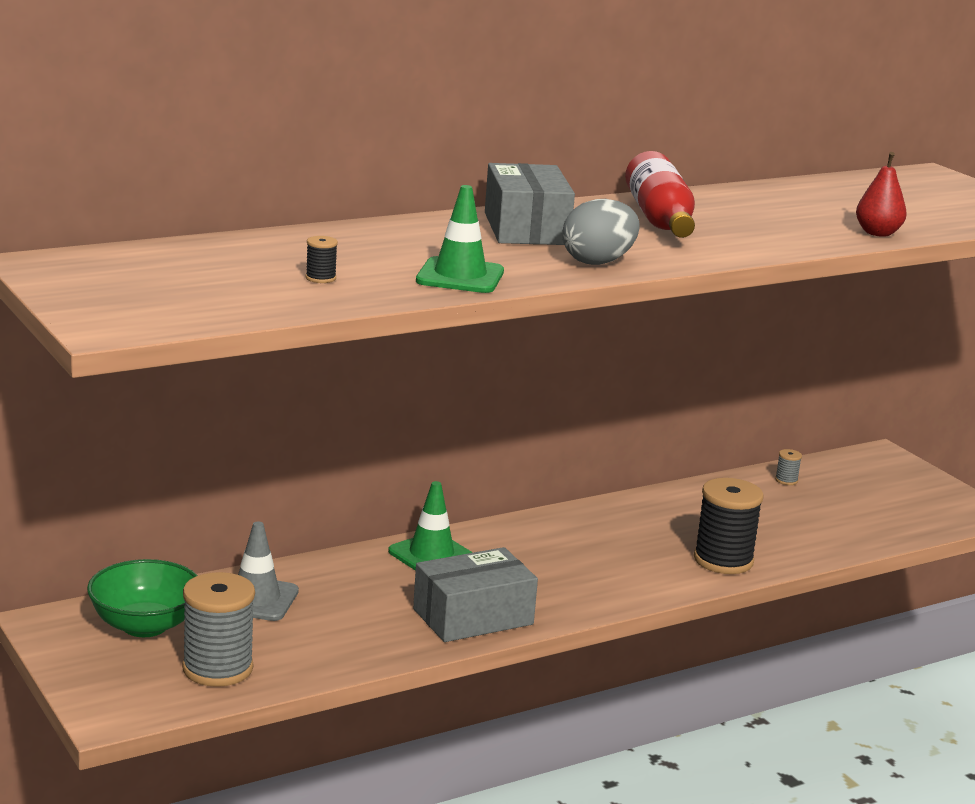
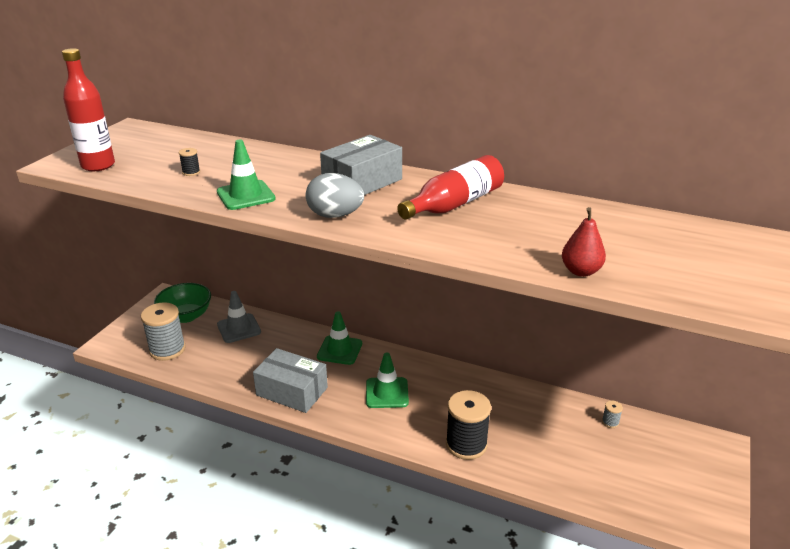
camera: 55 degrees right, 10 degrees up
none -> red bottle [62,48,115,171]
none -> green traffic cone [366,352,409,408]

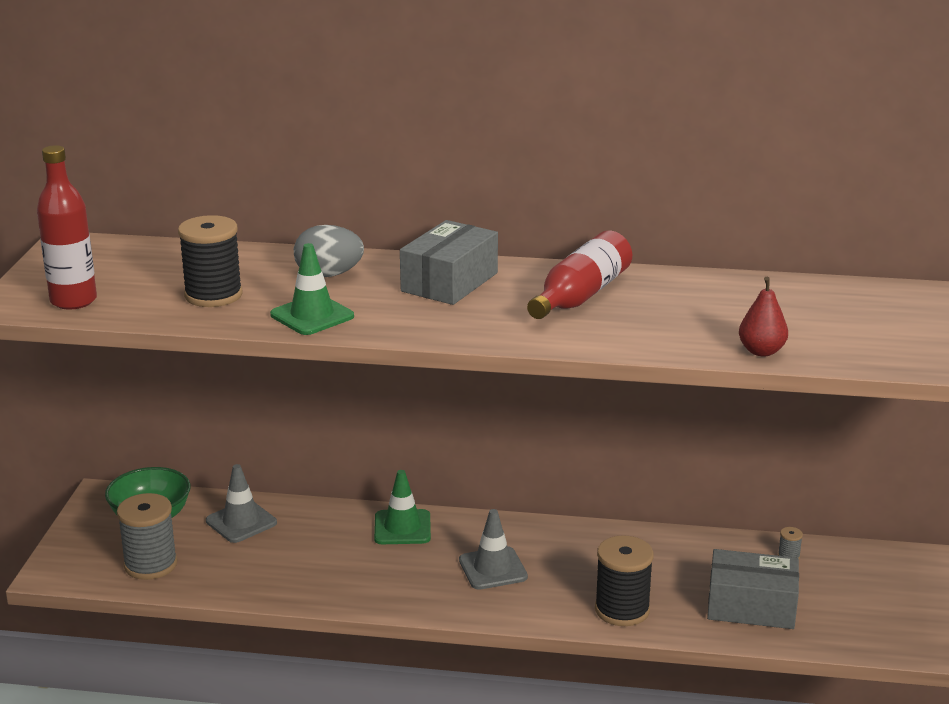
camera: 15 degrees left, 5 degrees down
black spool [179,148,200,176] -> black spool [178,215,242,307], size x2.38
grey box [253,348,328,413] -> grey box moved to [707,549,799,629]
grey egg [305,173,364,218] -> grey egg moved to [294,225,364,277]
green traffic cone [366,352,409,408] -> grey traffic cone [459,509,528,590]

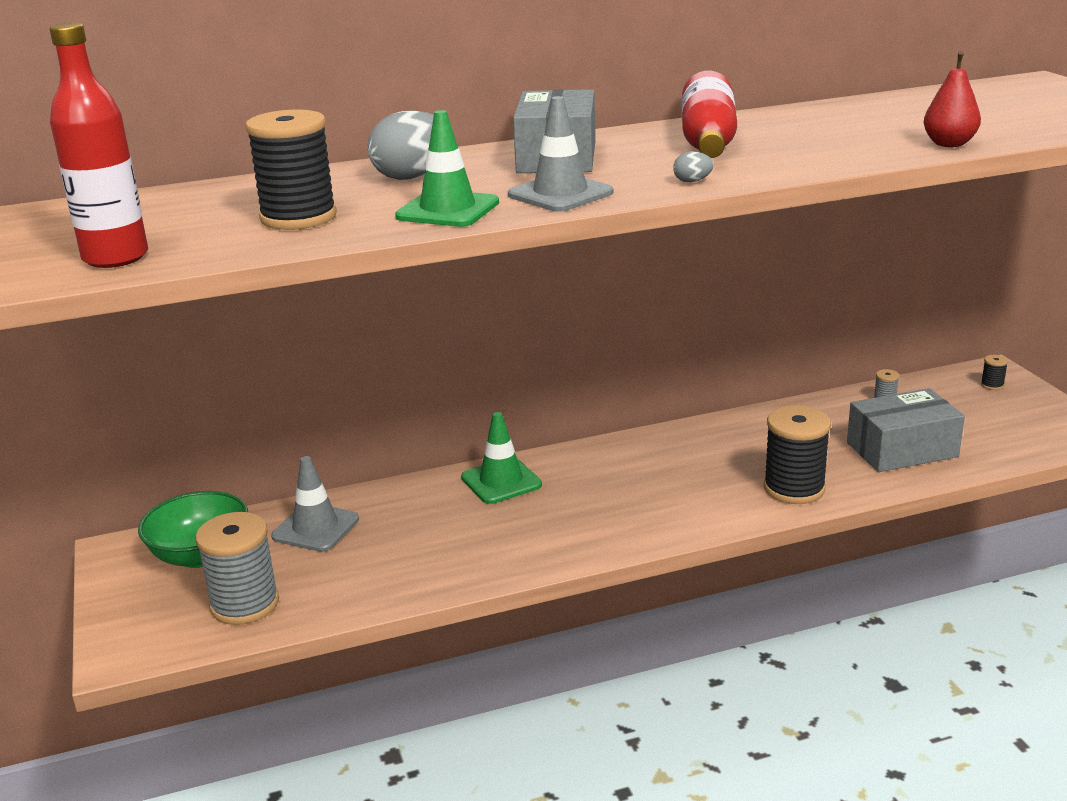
camera: 25 degrees left, 0 degrees up
grey traffic cone [459,509,528,590] -> grey traffic cone moved to [508,96,613,212]
none -> grey egg [673,151,714,182]
none -> black spool [981,355,1008,390]

